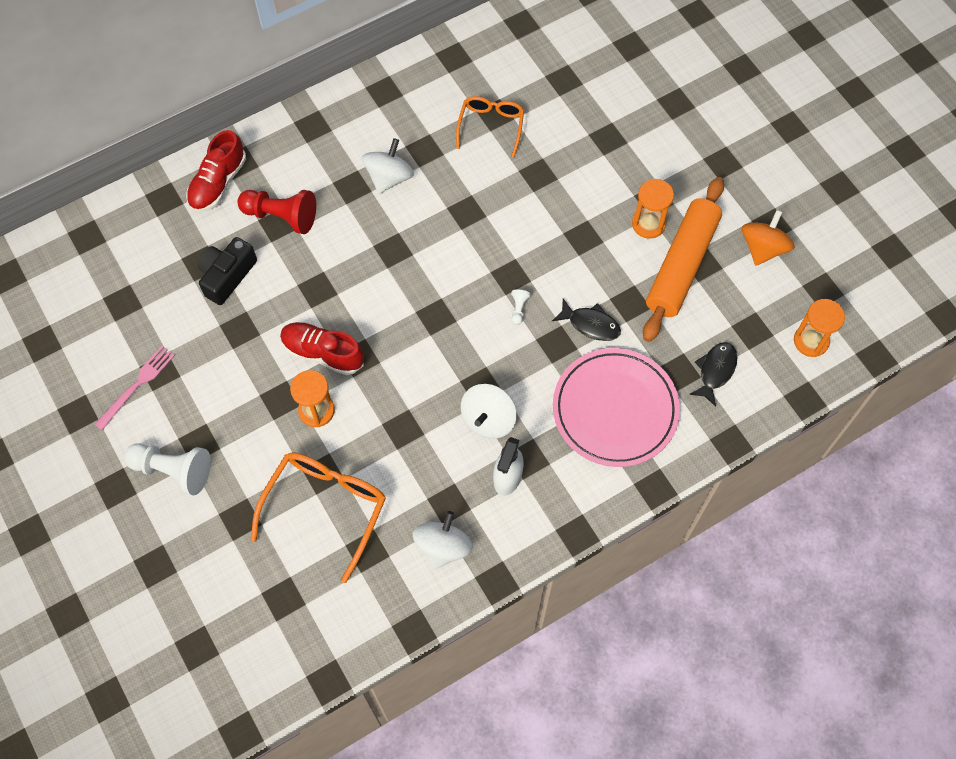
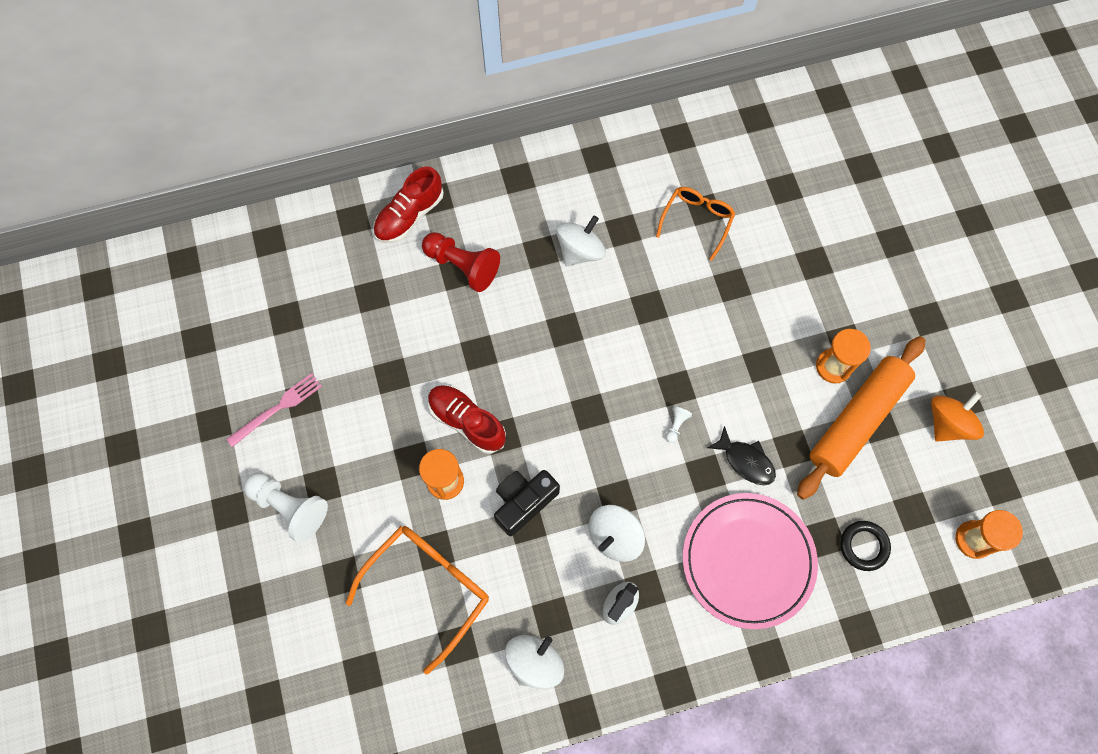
camera: 15 degrees right, 5 degrees up
black camera [197,237,257,305] -> black camera moved to [494,470,560,536]
black fish [689,342,738,407] -> black ring [840,521,891,571]

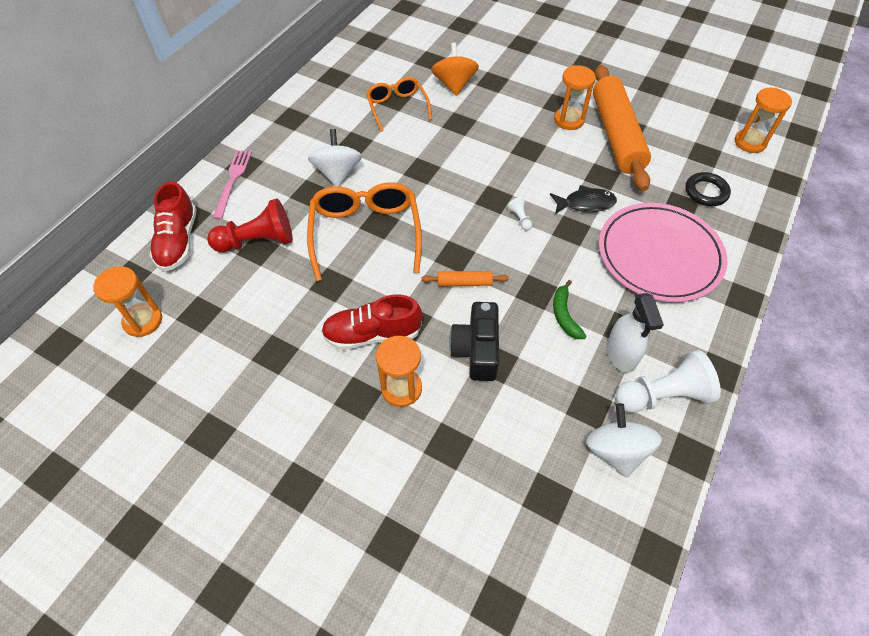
camera: 45 degrees left, 15 degrees down
pink fork [226,373,322,447] -> pink fork moved to [212,150,252,220]
white pawn [243,473,328,543] -> white pawn moved to [615,350,721,413]
orange glasses [346,526,489,674] -> orange glasses moved to [307,182,422,281]
white spinning top [589,505,645,562] -> green banana [553,280,586,339]
orange spinning top [931,392,984,442] -> orange spinning top moved to [431,42,479,96]
none -> orange hourglass [93,266,162,337]
none -> orange rolling pin [422,271,509,286]

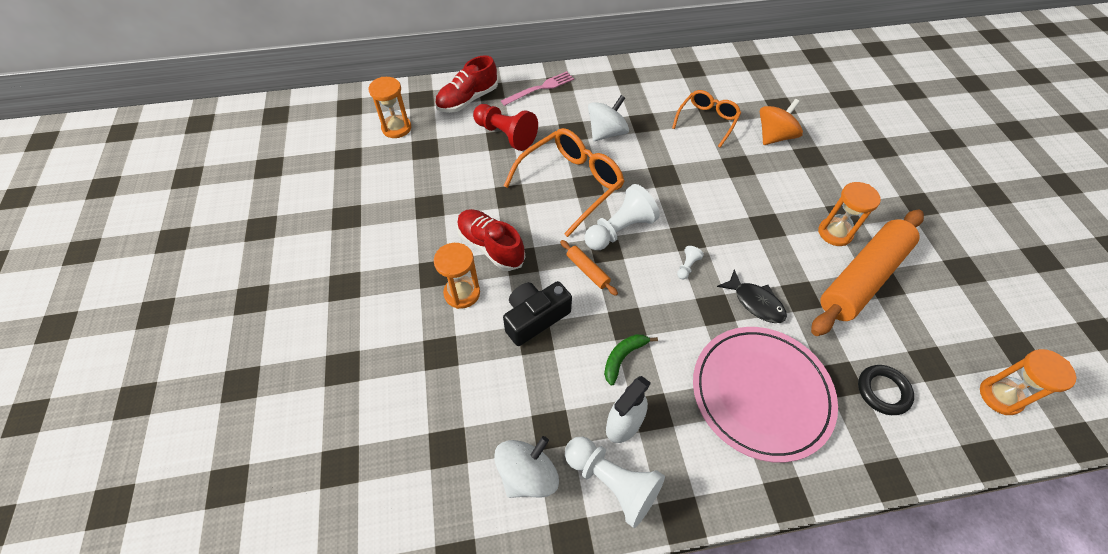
camera: 50 degrees right, 0 degrees up
none -> white pawn [585,184,660,250]

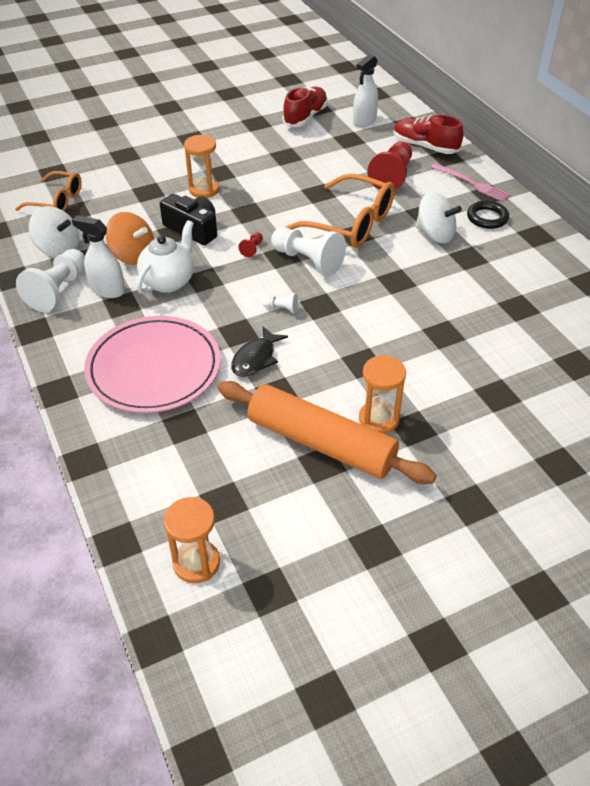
camera: 75 degrees right, 10 degrees down
orange hourglass [369,77,411,138] -> white spray bottle [353,54,378,127]
red shoe [457,209,525,271] -> red shoe moved to [282,87,328,127]
orange rolling pin [560,240,618,296] -> red pawn [238,232,263,257]
green banana [604,334,658,386] -> white teapot [136,220,194,294]
orange glasses [672,90,741,147] -> orange glasses moved to [15,171,82,211]
orange spinning top [760,99,803,145] -> orange spinning top moved to [105,212,154,265]
black ring [858,365,914,415] -> black ring moved to [467,201,509,229]

